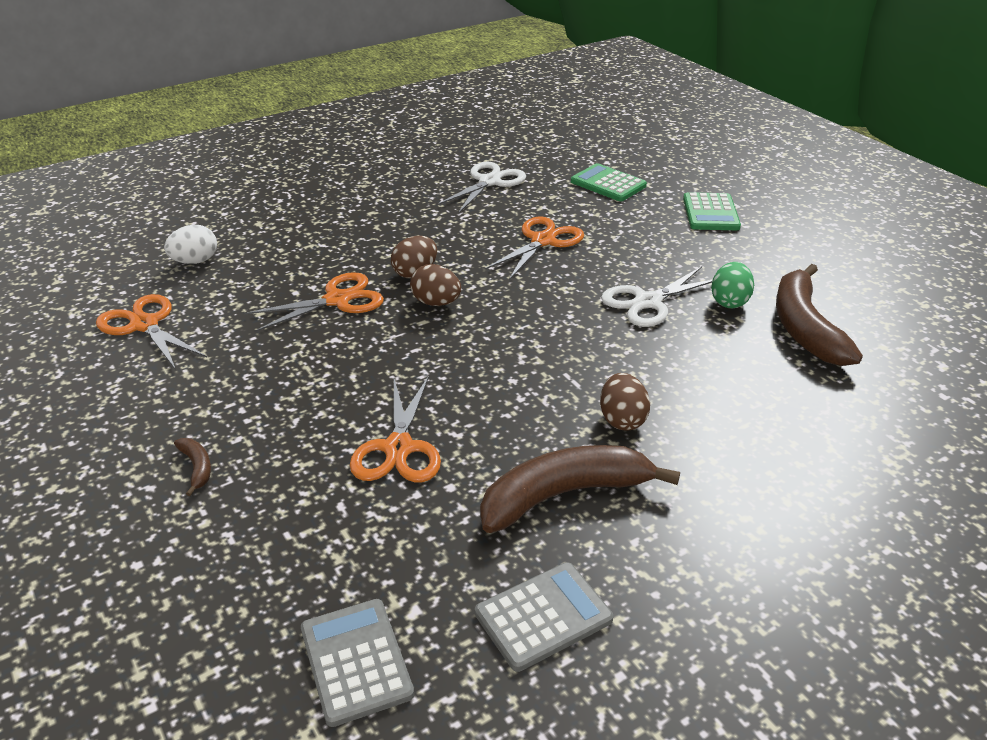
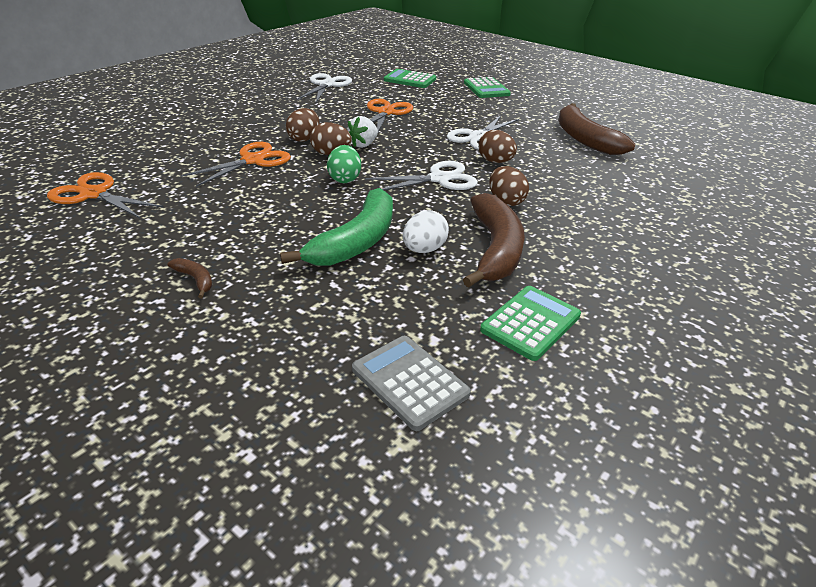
camera: 20 degrees left, 0 degrees up
white egg [164,225,217,264] -> white egg moved to [403,210,449,253]
orange scissors [350,376,441,482] -> green banana [280,188,393,266]
grey calculator [475,562,613,672] -> green calculator [480,286,581,361]
brown banana [480,445,680,533] -> brown banana turned 135 degrees clockwise [463,193,525,288]
green egg [711,262,754,308] -> green egg moved to [327,145,361,183]
none -> white strawberry [347,116,378,148]
none -> white scissors [365,161,478,190]
none -> brown egg [478,130,517,163]

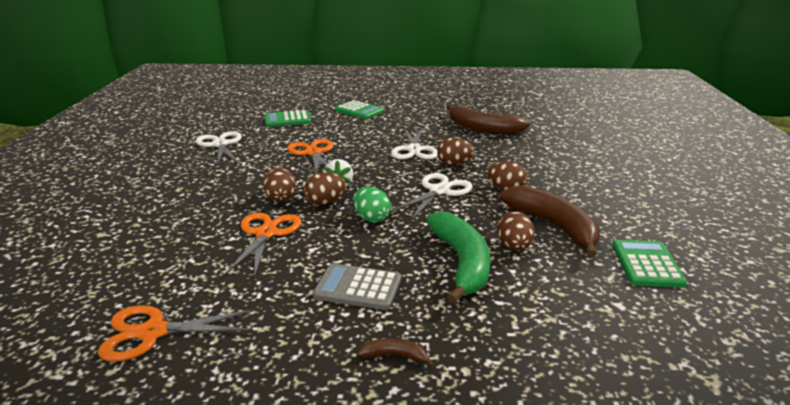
camera: 35 degrees left, 10 degrees down
grey calculator [352,336,471,431] -> grey calculator moved to [313,263,401,310]
white egg [403,210,449,253] -> brown egg [497,211,535,250]

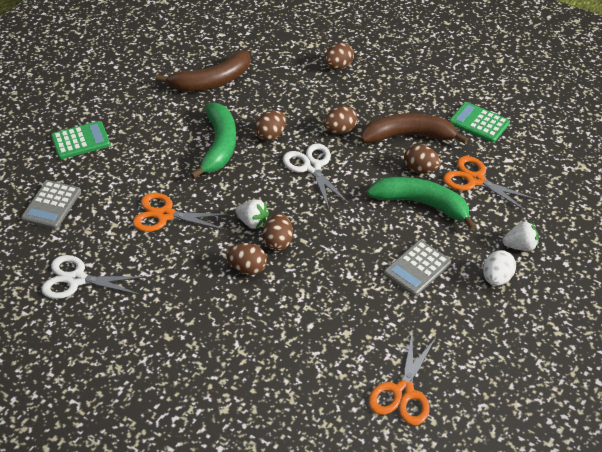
camera: 60 degrees left, 20 degrees up
orange scissors [225,213,301,278] -> orange scissors moved to [443,156,537,212]
green calculator [265,110,311,127] -> grey calculator [21,180,81,229]
green egg [353,186,391,223] -> none
brown banana [357,339,435,367] -> white egg [483,250,516,286]
white scissors [391,128,438,160] -> green banana [190,103,236,179]
none -> brown egg [324,43,354,69]
none -> white strawberry [502,221,539,251]

